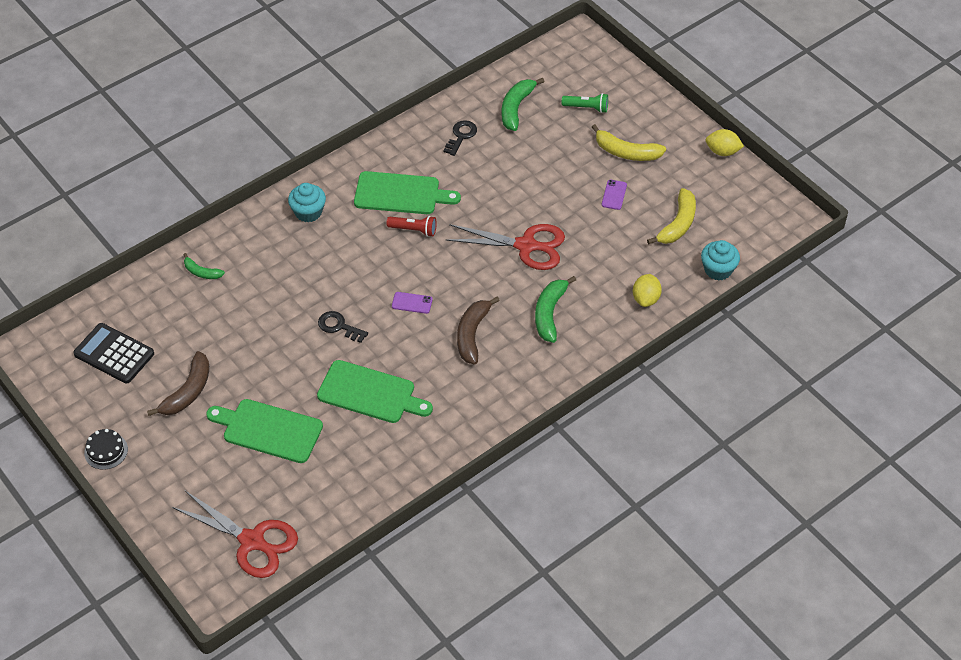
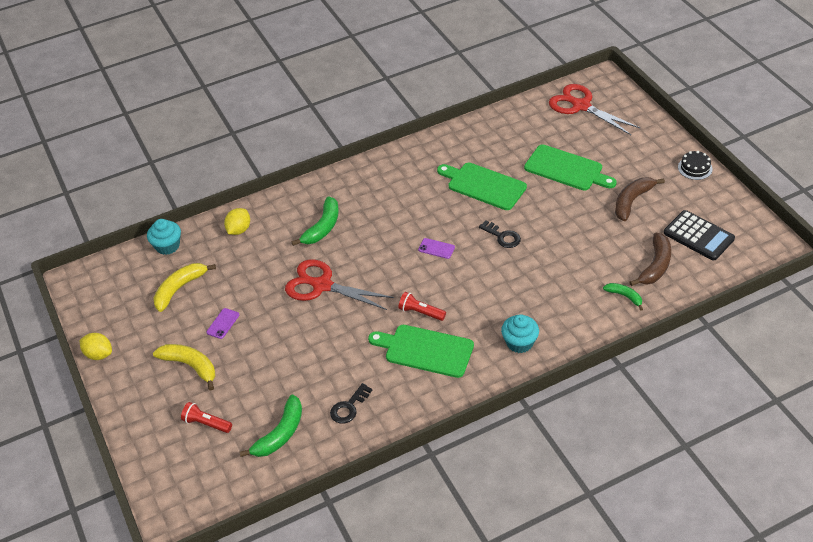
camera: 165 degrees left, 5 degrees down
brown banana [457,296,500,364] -> brown banana moved to [629,233,671,286]
green flashlight [562,93,608,113] -> red flashlight [181,402,232,433]

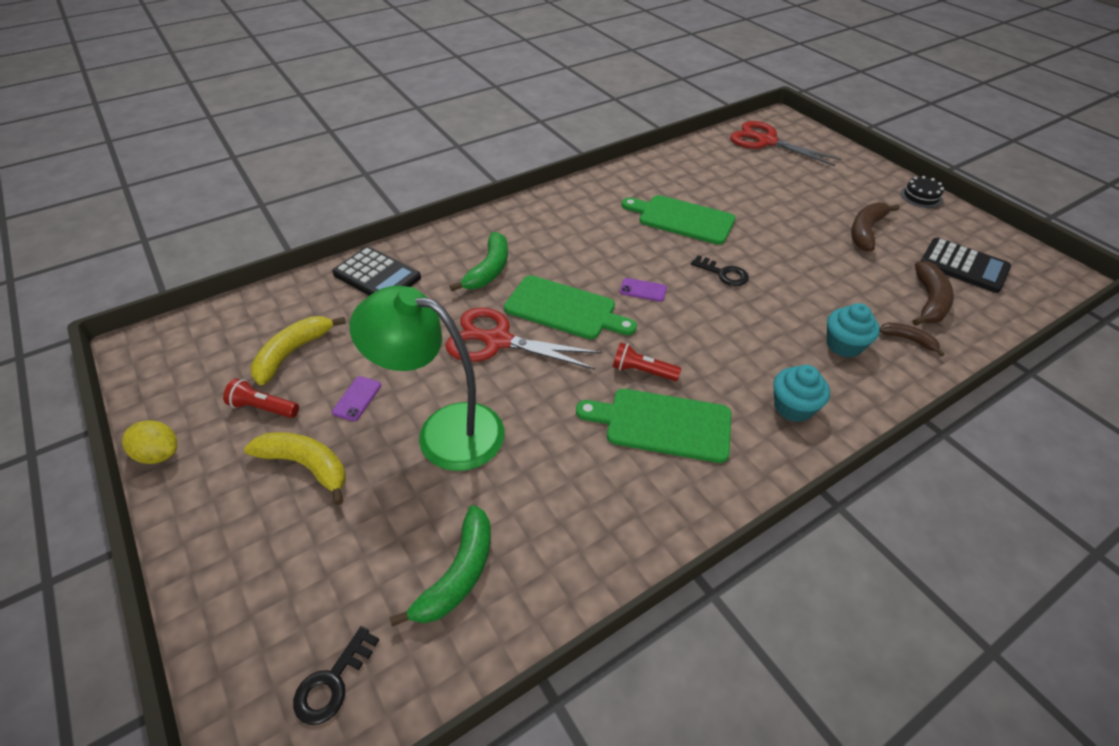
camera: 10 degrees left, 0 degrees up
turquoise cupcake [147,219,181,255] -> turquoise cupcake moved to [827,303,880,357]
red flashlight [181,402,232,433] -> red flashlight moved to [223,378,299,418]
yellow lemon [224,208,250,235] -> black calculator [332,247,421,296]
black key [330,383,372,424] -> black key moved to [293,626,379,725]
green cutting board [524,144,617,191] -> green cutting board moved to [504,275,637,339]
green banana [603,283,643,311] -> brown banana [880,323,944,356]
none -> green lamp [350,285,504,471]

